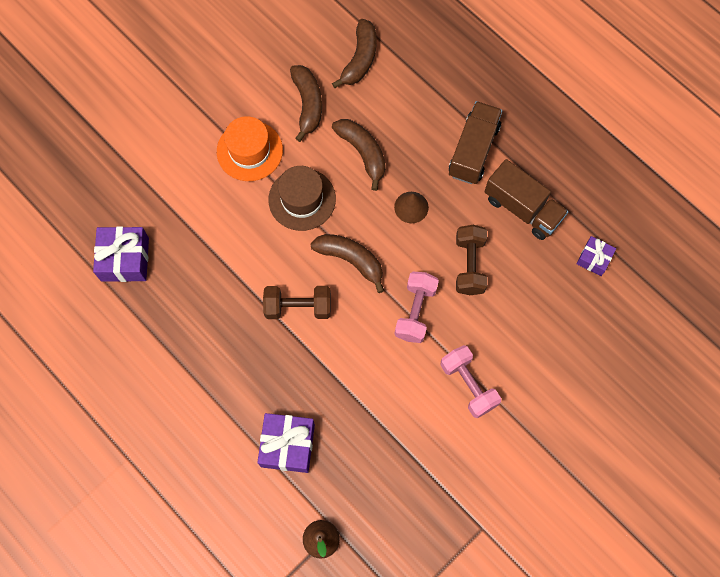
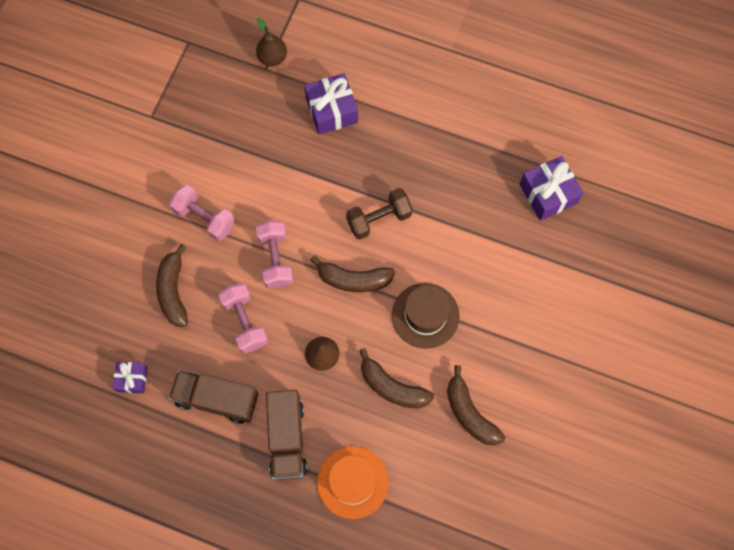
camera: 155 degrees right, 0 degrees up
orange hat [217,116,283,181] -> orange hat moved to [317,446,389,519]
brown banana [332,19,377,88] -> brown banana moved to [156,244,188,327]
brown dumbbell [456,225,487,295] -> pink dumbbell [218,283,268,353]

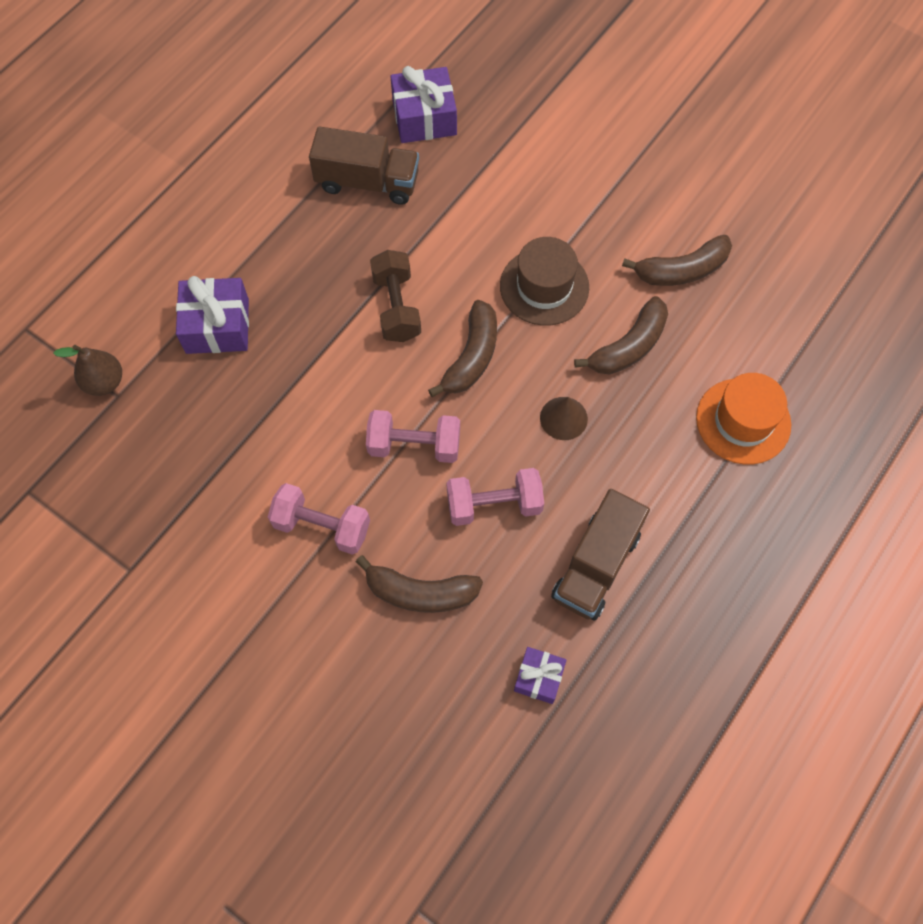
camera: 75 degrees left, 5 degrees down
pink dumbbell [169,185,235,241] -> pink dumbbell turned 60 degrees clockwise [268,483,370,555]
brown truck [266,390,308,480] -> brown truck moved to [309,126,419,205]

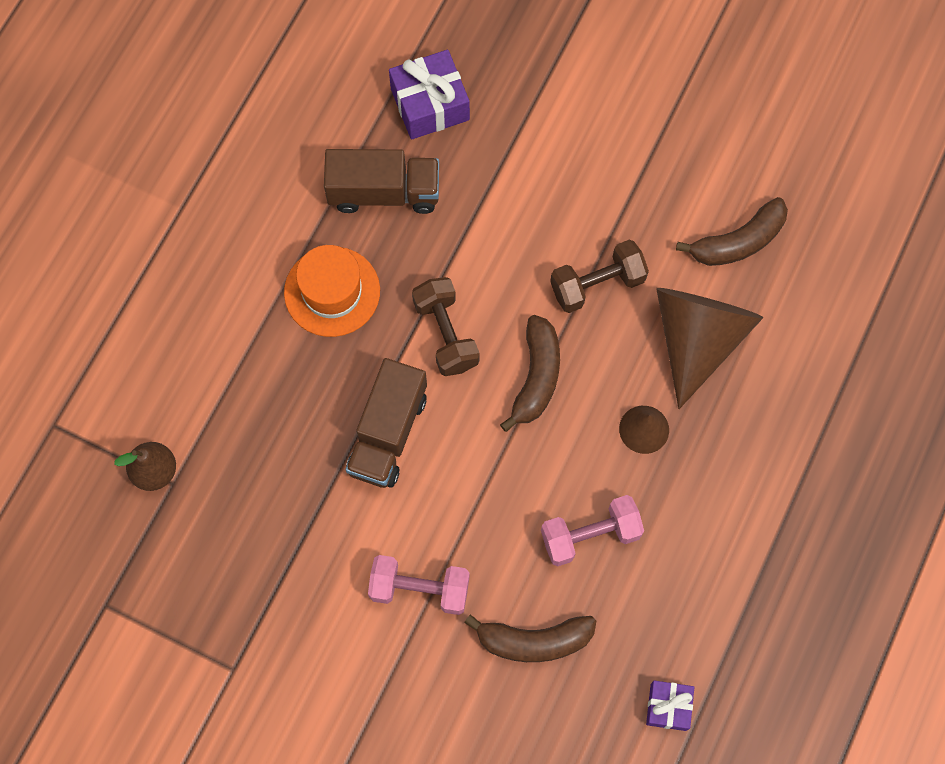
camera: 10 degrees left, 5 degrees up
purple gift [176,276,249,354] -> none
pink dumbbell [366,410,460,463] -> none
brown hat [500,237,589,326] -> brown dumbbell [550,240,649,313]
brown truck [551,489,650,621] -> brown truck moved to [346,358,427,488]
brown banana [574,296,668,374] -> brown cone [656,288,763,409]
orange hat [696,373,791,465] -> orange hat moved to [284,245,380,337]

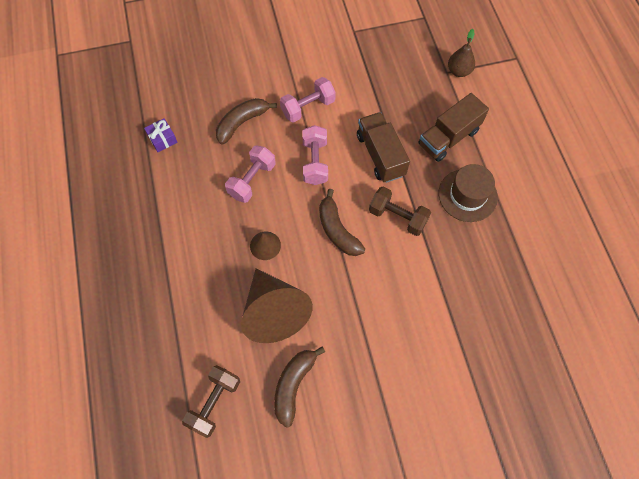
camera: 140 degrees right, 5 degrees down
orange hat [284,245,380,337] -> brown hat [439,164,498,222]
brown truck [324,149,439,214] -> brown truck moved to [418,93,489,162]
purple gift [389,50,470,140] -> none
brown dumbbell [550,240,649,313] -> brown dumbbell moved to [182,365,240,438]
none -> pink dumbbell [302,125,328,185]

